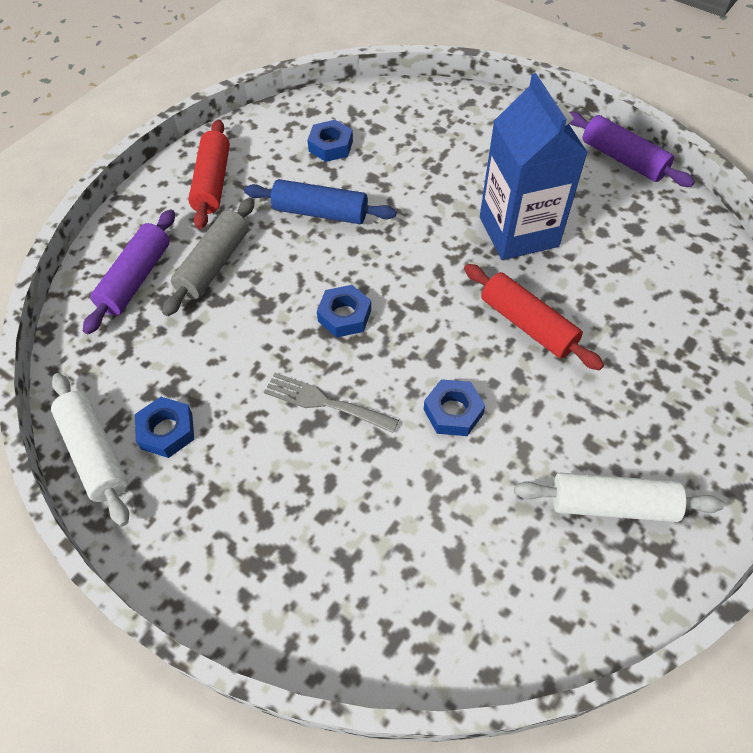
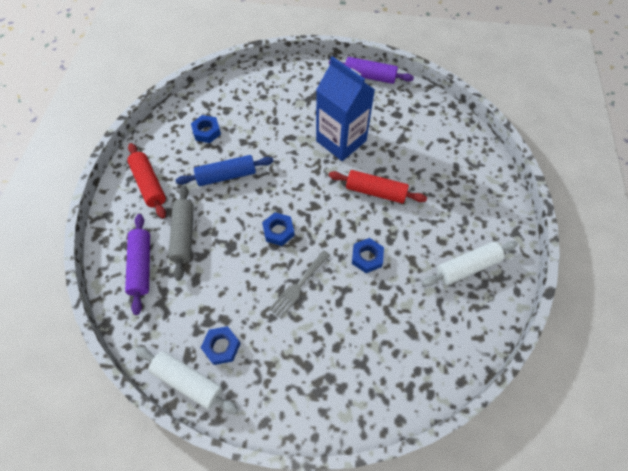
camera: 30 degrees left, 5 degrees up
grey fork [264,373,399,433] -> grey fork turned 45 degrees counterclockwise [269,250,330,318]

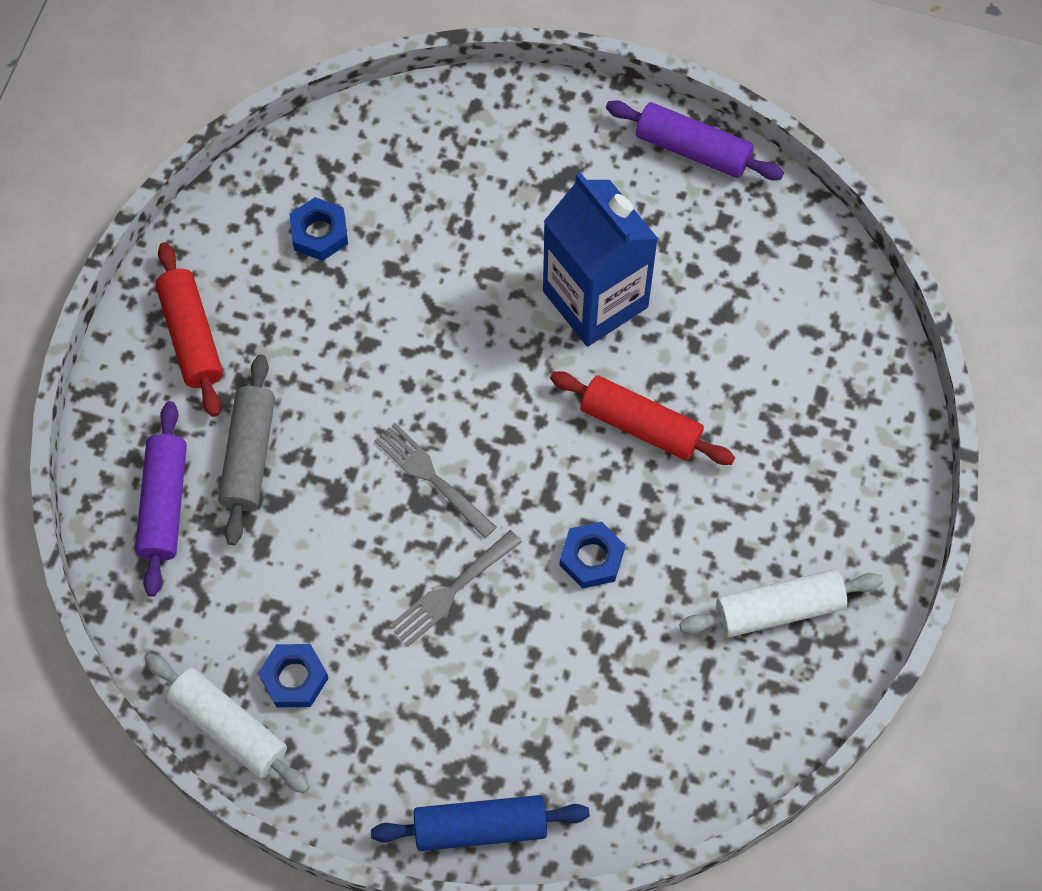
camera: 10 degrees right, 5 degrees up
blue rolling pin [176,155,274,186] -> blue rolling pin moved to [371,795,590,851]
blue nut [262,212,295,246] -> grey fork [375,423,497,539]

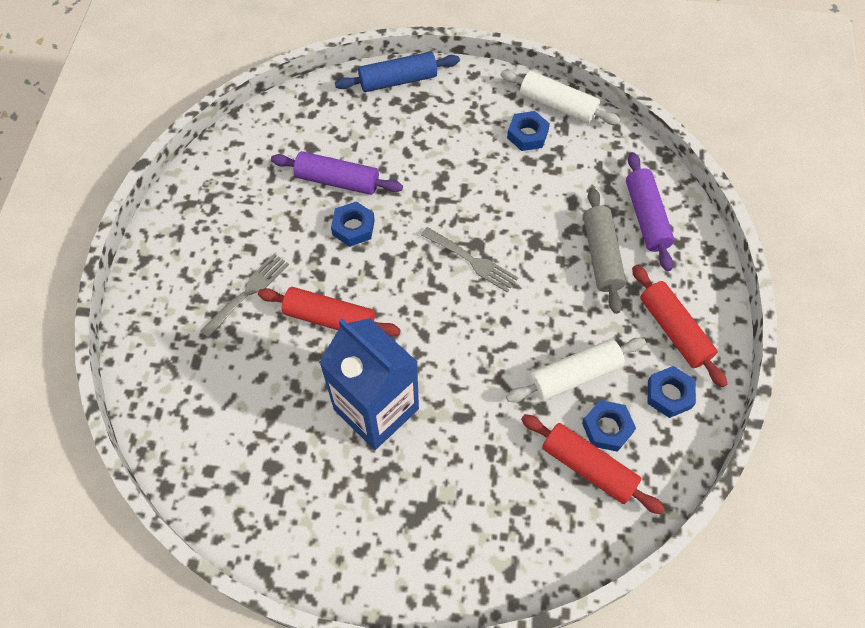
camera: 170 degrees right, 5 degrees down
grey fork [389,530,522,646] -> grey fork moved to [200,253,289,338]
purple rolling pin [606,100,784,180] -> purple rolling pin moved to [271,151,403,195]
white rolling pin [679,569,883,637] -> white rolling pin moved to [506,338,646,402]
none -> red rolling pin [521,414,665,514]
none -> blue nut [647,366,696,418]

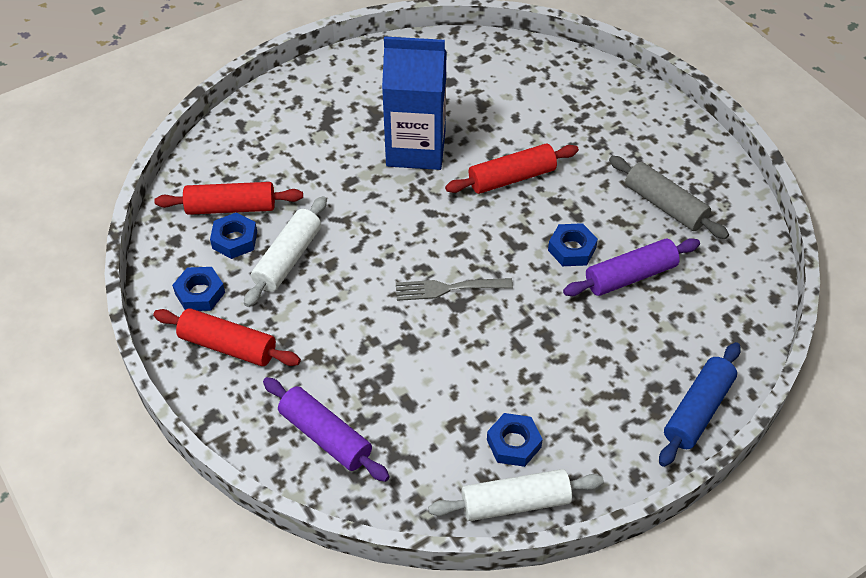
camera: 140 degrees right, 10 degrees down
grey fork [200,253,289,338] -> none
grey rolling pin [583,188,626,314] -> grey rolling pin moved to [609,156,729,239]

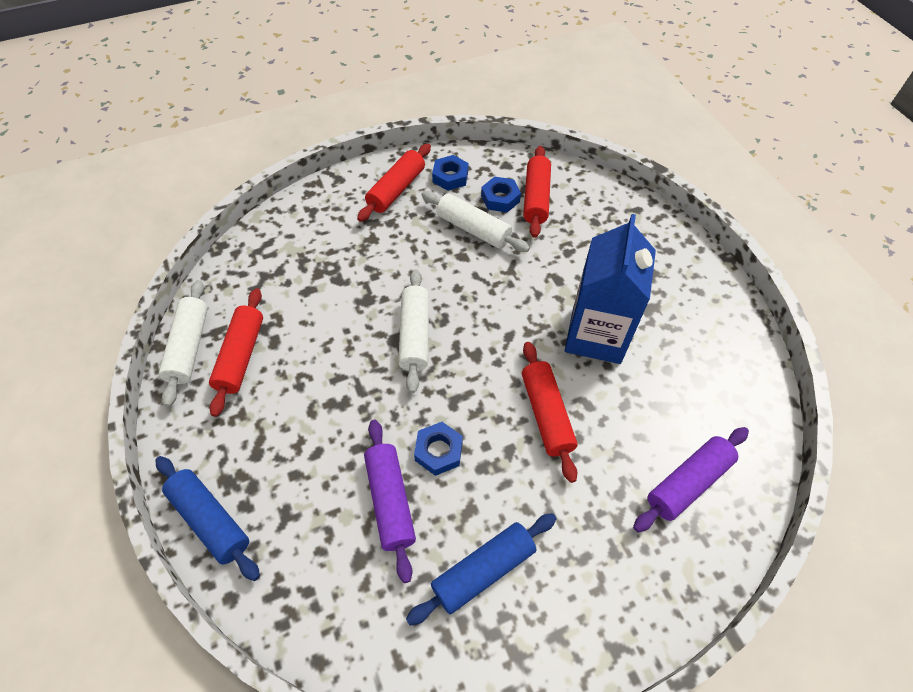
camera: 100 degrees right, 5 degrees up
purple rolling pin [263,377,390,482] -> purple rolling pin moved to [633,427,749,532]
grey fork [396,278,513,301] -> white rolling pin [398,269,429,393]
blue nut [487,413,543,467] -> red rolling pin [209,288,263,417]
grey rolling pin [609,156,729,239] -> blue rolling pin [406,513,557,626]

